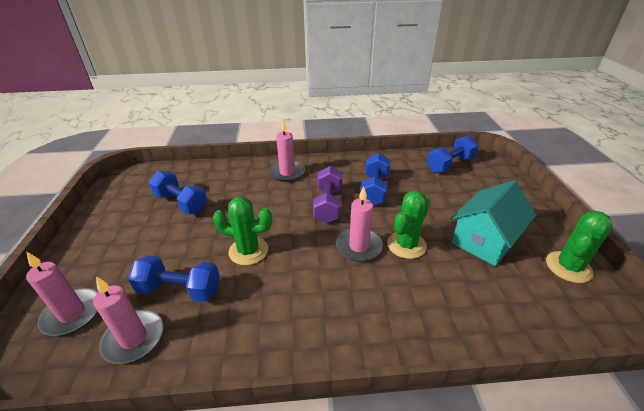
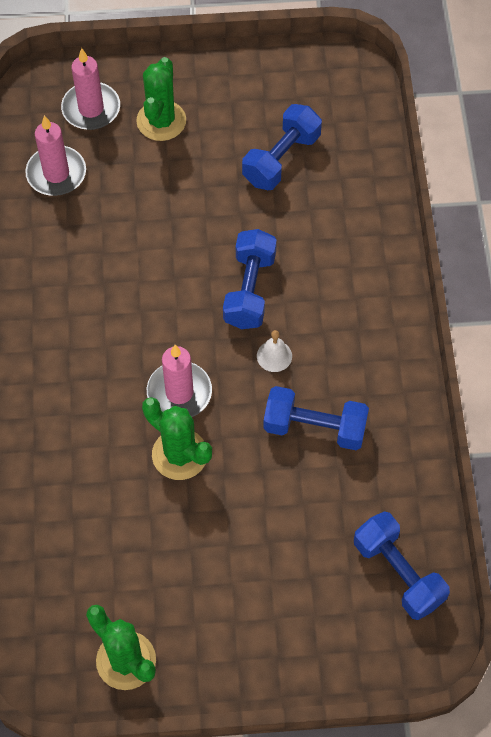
camera: 90 degrees right, 25 degrees up
blue dumbbell [128,255,220,302] -> blue dumbbell moved to [223,229,277,329]
green cactus [213,197,272,265] -> green cactus moved to [136,57,186,141]
pink candle [269,120,305,182] -> none
purple dumbbell [313,166,343,223] -> white bell [257,330,292,372]
turquoise house [451,180,536,266] -> none

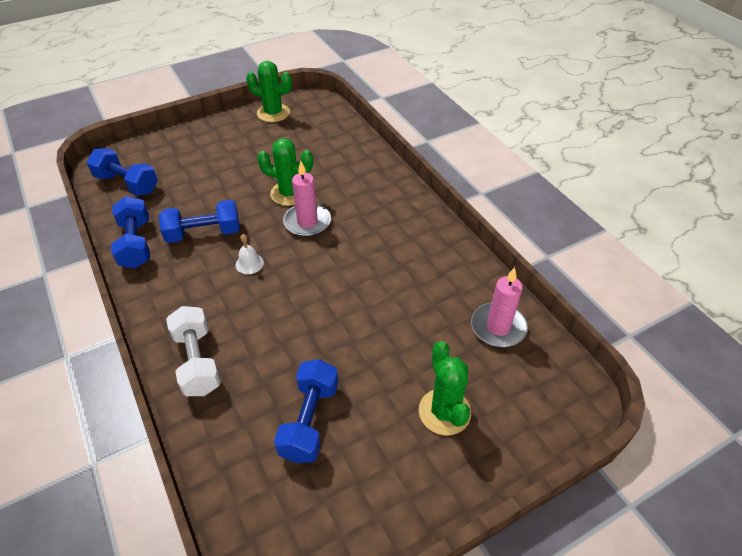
camera: 155 degrees right, 15 degrees down
pink candle [61,48,120,130] -> none
blue dumbbell [223,229,277,329] -> blue dumbbell moved to [111,196,150,269]
none -> white dumbbell [166,306,221,396]

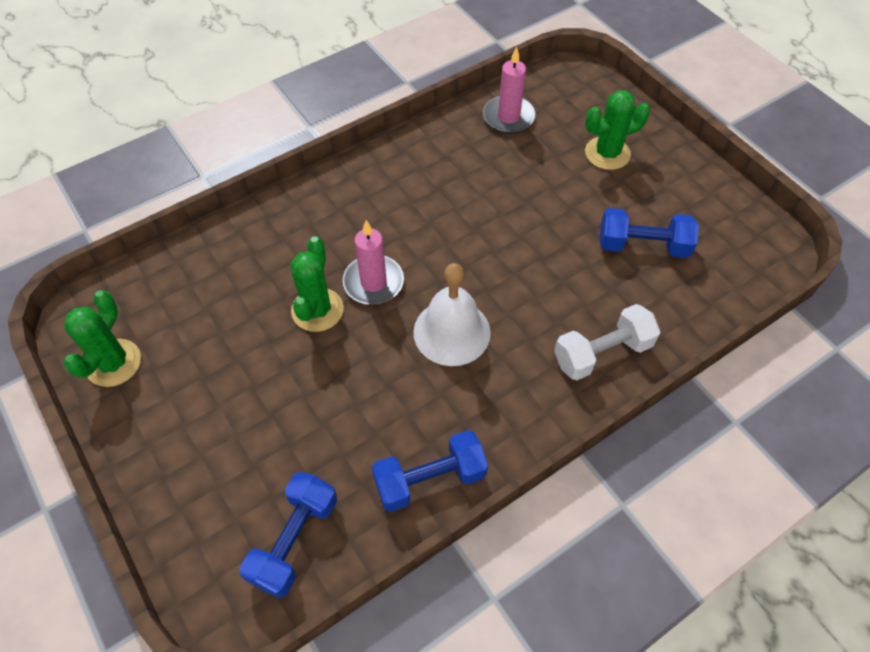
camera: 95 degrees left, 10 degrees up
blue dumbbell [158,200,240,243] -> none
white bell [236,234,264,274] -> white bell [413,263,491,366], size x2.21

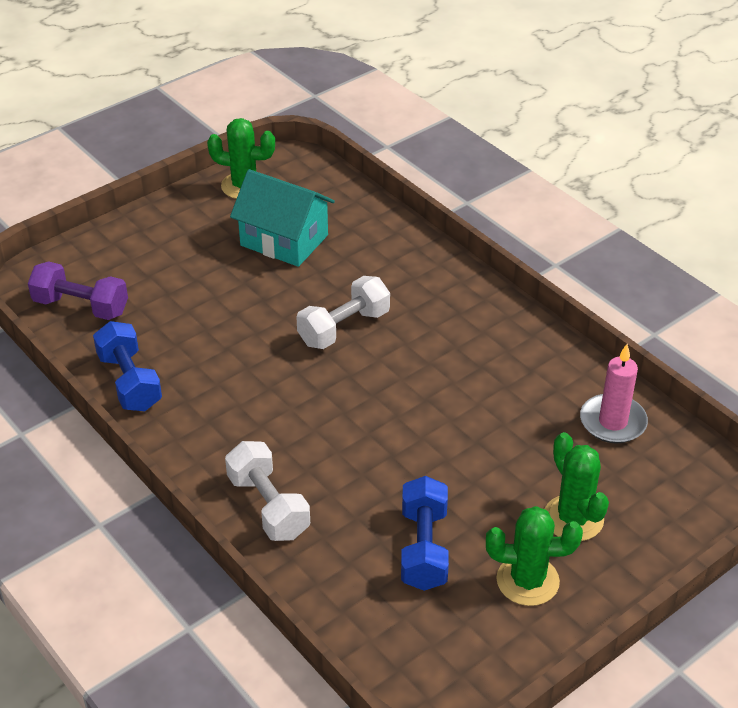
camera: 85 degrees right, 15 degrees down
blue dumbbell [239,472,337,598] -> purple dumbbell [28,262,128,320]
green cactus [291,236,344,332] -> green cactus moved to [486,506,583,606]
pink candle [343,220,404,305] -> white dumbbell [296,276,390,349]
white bell [413,263,491,366] -> none
none -> turquoise house [230,169,335,267]

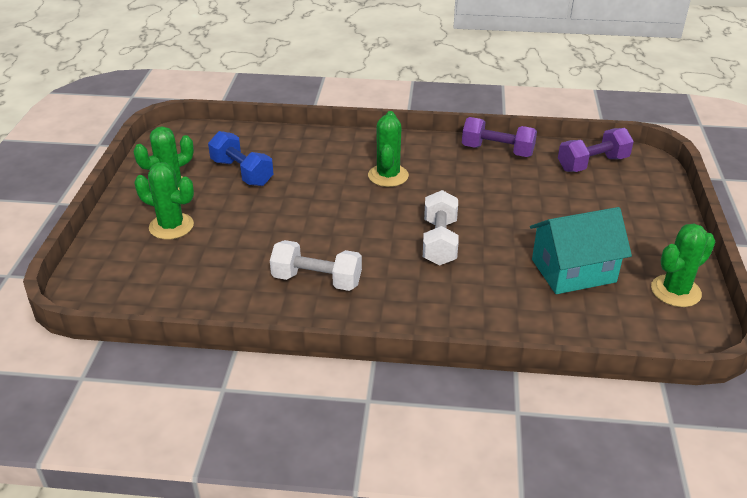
camera: 135 degrees right, 5 degrees down
blue dumbbell [93,321,162,411] -> purple dumbbell [462,117,537,157]
white dumbbell [225,441,310,541] -> white dumbbell moved to [270,240,362,291]
pink candle [580,344,648,443] -> none
none -> green cactus [368,111,409,187]

